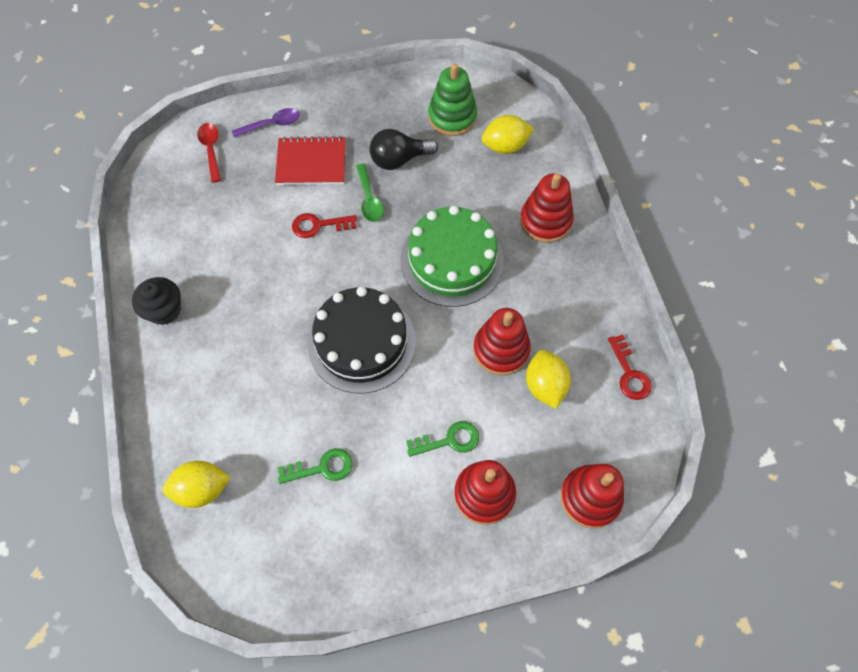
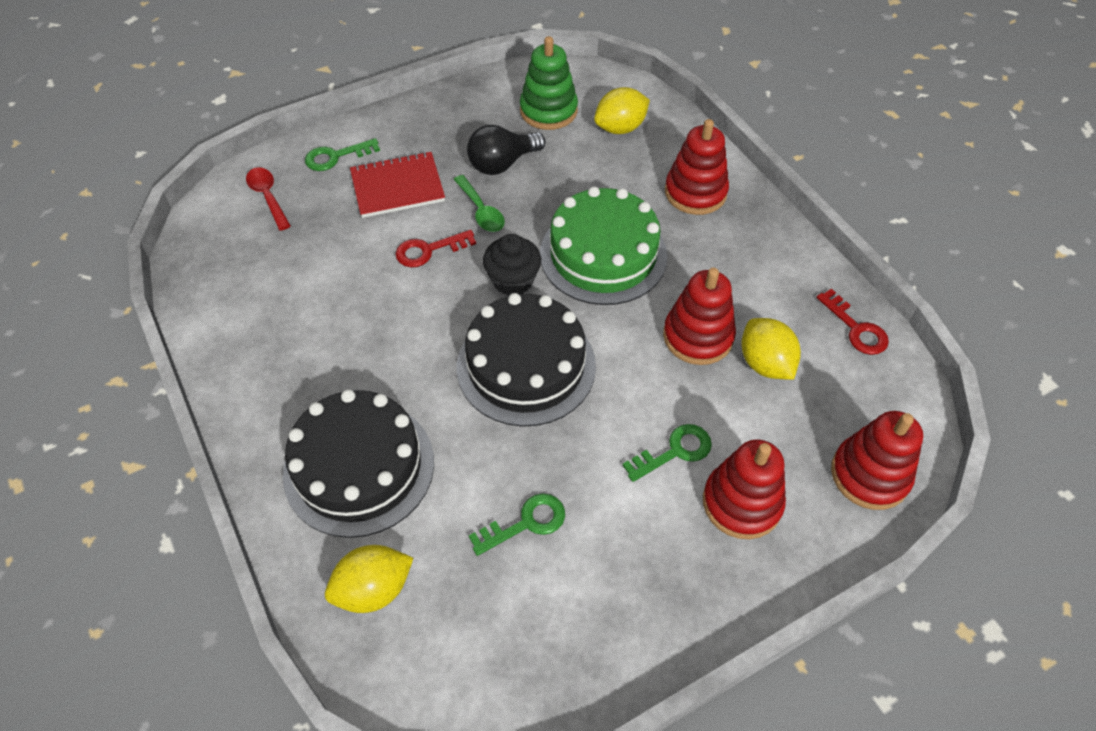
camera: 15 degrees left, 10 degrees down
black cupcake [132,277,181,325] -> black cupcake moved to [483,234,541,296]
purple spoon [232,108,300,137] -> green key [305,138,380,171]
none -> black cake [283,389,434,538]

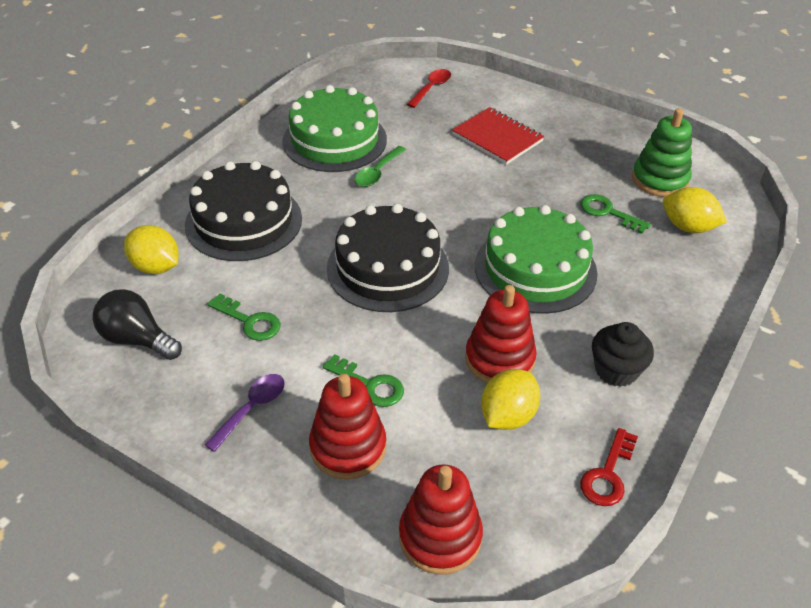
camera: 60 degrees right, 10 degrees down
green key [305,138,380,171] -> green key moved to [580,194,651,234]
red key [395,230,476,267] -> none
green spoon [454,175,505,232] -> green spoon moved to [354,146,406,187]
black light bulb [467,125,546,175] -> black light bulb moved to [93,289,182,360]
black cupcake [483,234,541,296] -> black cupcake moved to [592,322,654,387]
red stacking toy [665,119,729,215] -> none
none -> purple spoon [205,374,285,452]
none -> green cake [282,85,387,172]

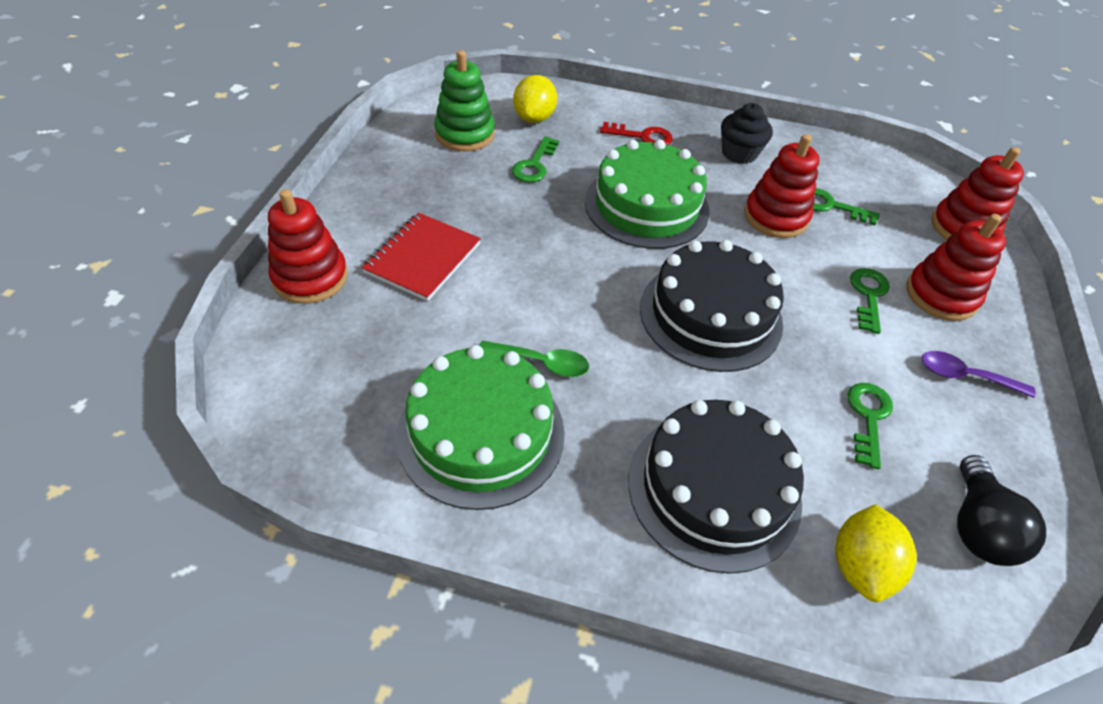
camera: 110 degrees left, 5 degrees up
red spoon [407,69,451,108] -> none
yellow lemon [481,369,540,430] -> green key [813,188,880,226]
red key [580,428,638,506] -> red key moved to [600,122,673,145]
none -> red stacking toy [268,189,348,304]

